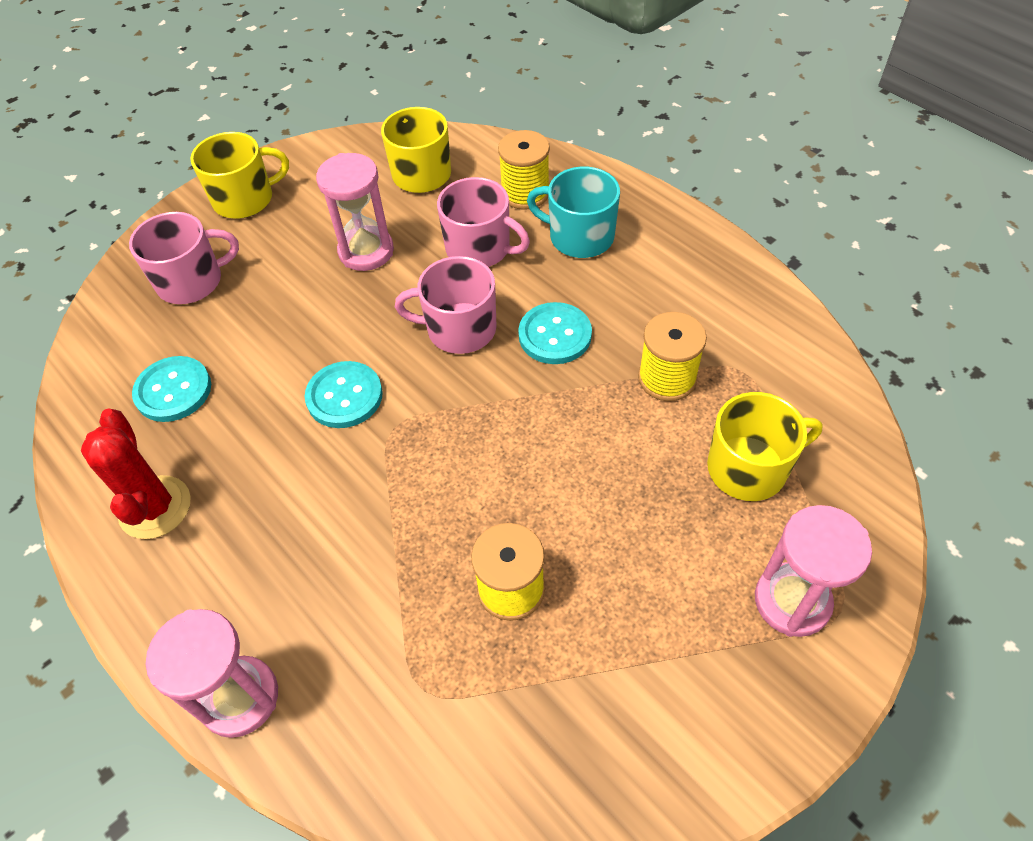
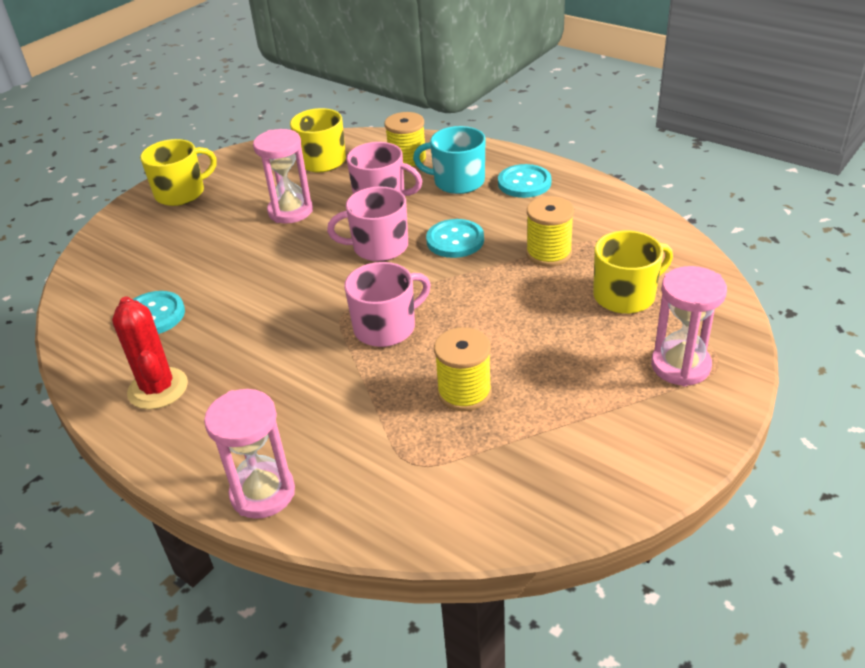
camera: 10 degrees left, 15 degrees down
pink mug [129,212,239,304] -> pink mug moved to [344,262,431,347]
turquoise button [305,361,383,428] -> turquoise button moved to [498,164,552,198]

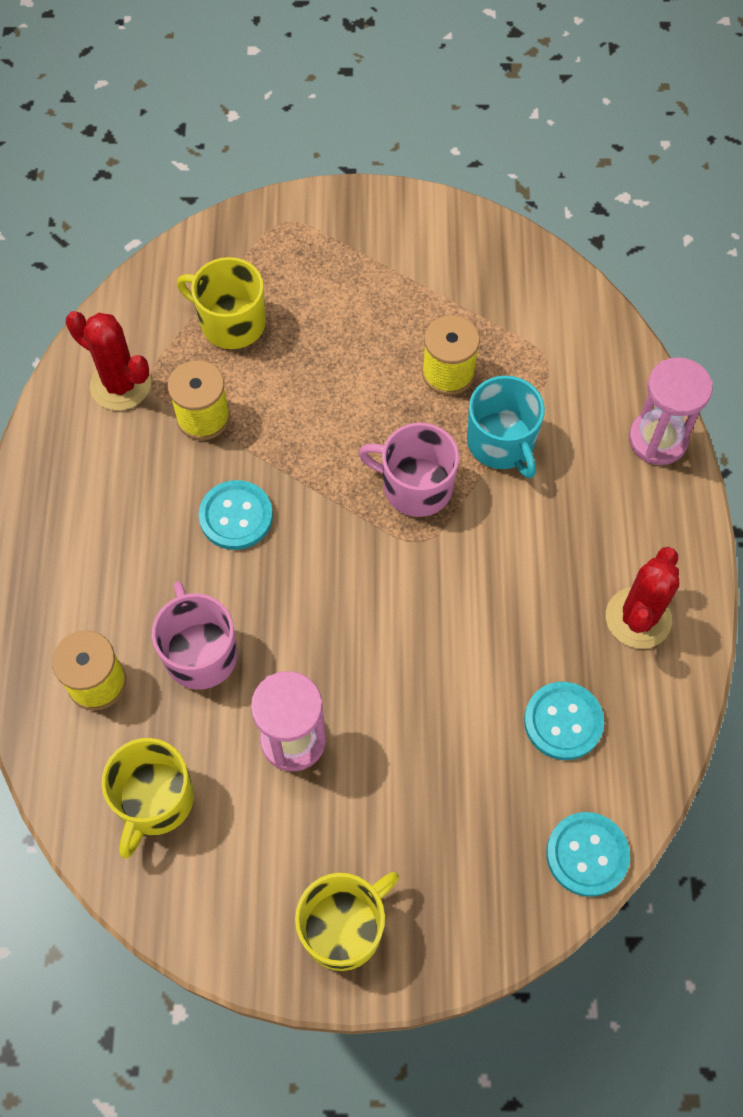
camera: 130 degrees left, 25 degrees up
yellow mug [140,139,217,206] -> yellow mug turned 120 degrees clockwise [295,872,399,971]
pink mug [327,186,408,261] -> none
turquoise mug [413,126,486,194] -> turquoise mug moved to [467,376,545,478]
turquoise button [498,164,552,198] -> turquoise button moved to [546,812,630,897]
pink hourglass [651,266,727,386] -> none
none -> red cactus [66,311,151,411]

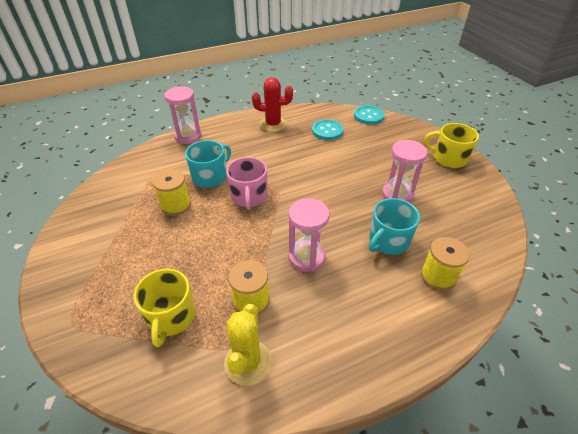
camera: 115 degrees left, 20 degrees down
red cactus [66,311,151,411] -> yellow cactus [224,304,272,386]
yellow mug [101,738,194,858] -> none
pink mug [152,581,238,689] -> turquoise mug [369,198,420,255]
turquoise button [199,480,273,550] -> pink hourglass [289,198,329,272]

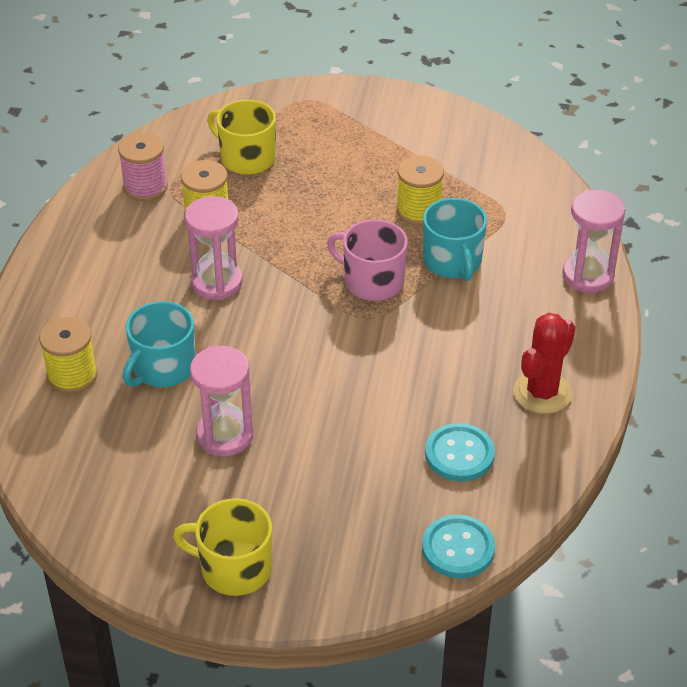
camera: 125 degrees right, 0 degrees up
yellow cactus [224,304,272,386] -> pink spool [118,132,168,201]
turquoise mug [369,198,420,255] -> turquoise mug turned 135 degrees counterclockwise [123,301,196,387]
yellow mug [424,123,479,168] -> yellow mug turned 135 degrees counterclockwise [173,498,272,596]

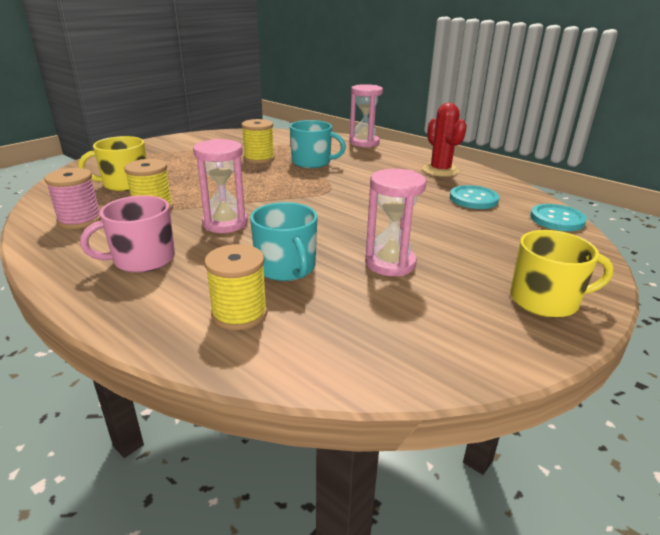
camera: 60 degrees left, 15 degrees down
yellow mug [173,498,272,596] -> yellow mug turned 135 degrees counterclockwise [510,230,614,318]
pink mug [327,219,408,301] -> pink mug moved to [80,195,175,273]

